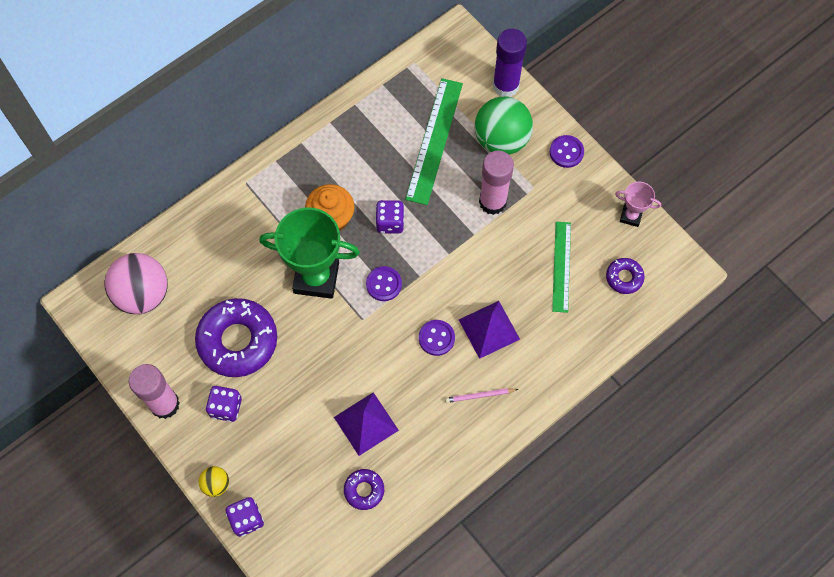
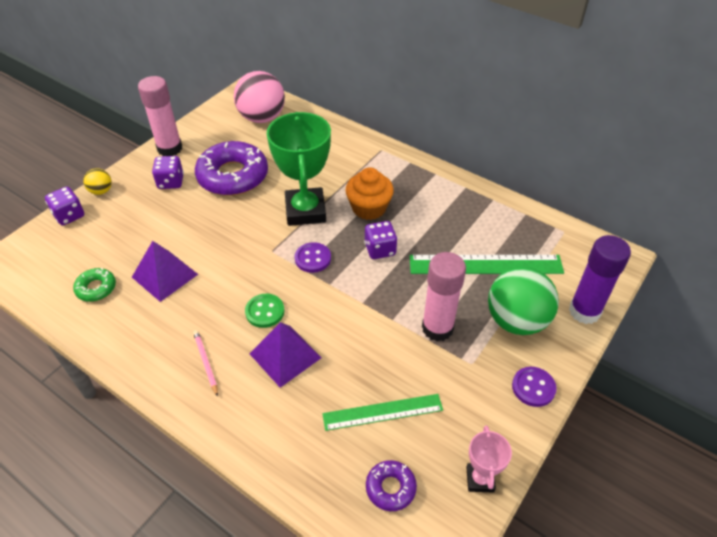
camera: 75 degrees right, 20 degrees down
purple donut [344,469,384,510] -> green donut [73,268,116,302]
purple button [419,320,455,356] -> green button [245,294,284,328]

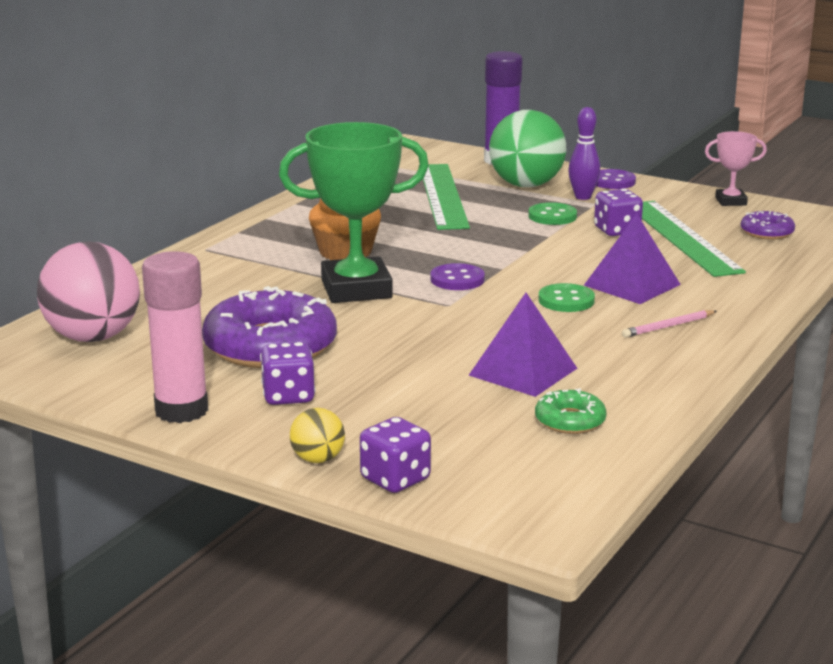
camera: 95 degrees left, 25 degrees down
green ruler [322,394,443,431] -> green ruler [642,201,746,277], size x1.52
purple dice [364,221,397,259] -> purple dice moved to [594,189,643,236]
pink glue stick [422,252,466,341] -> green button [528,202,577,225]
none -> purple bowling pin [568,107,600,200]

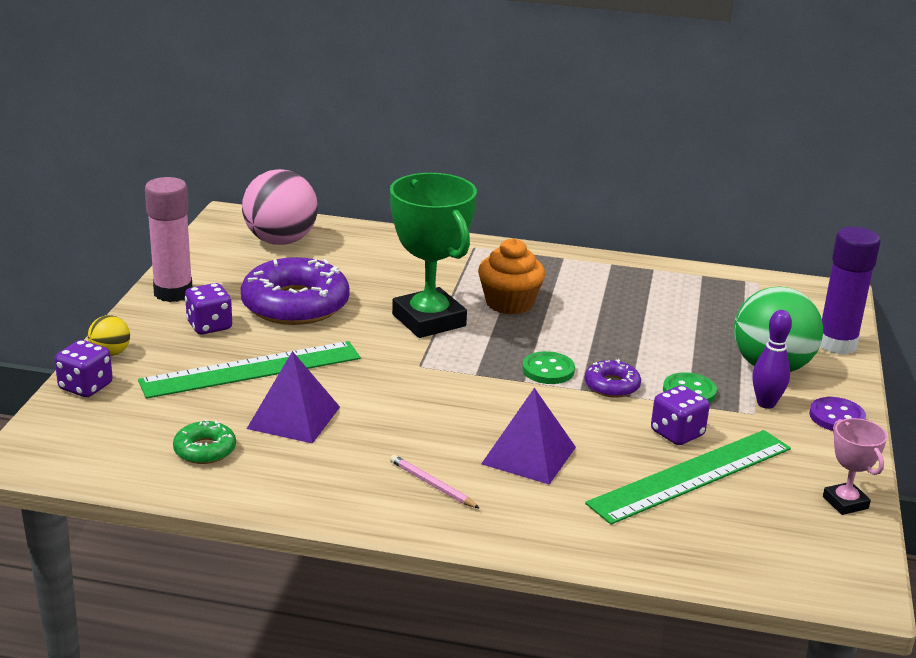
camera: 70 degrees right, 5 degrees up
green ruler [423,164,470,230] -> green ruler moved to [138,341,361,399]
purple button [430,263,485,290] -> none
green button [538,283,595,312] -> green button moved to [522,351,575,384]
purple donut [741,211,795,240] -> purple donut moved to [585,359,641,398]

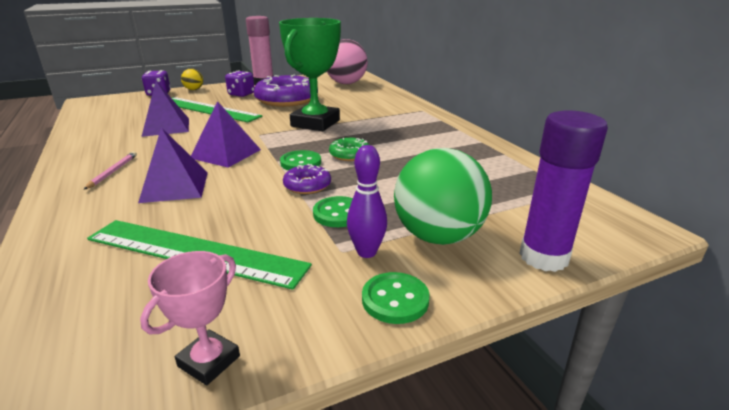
camera: 55 degrees right, 0 degrees up
green donut [173,420,236,464] -> green donut moved to [329,138,369,161]
orange cupcake [478,238,545,315] -> none
purple dice [651,385,710,445] -> none
purple button [809,397,866,431] -> green button [362,272,430,324]
none -> purple pyramid [191,101,261,168]

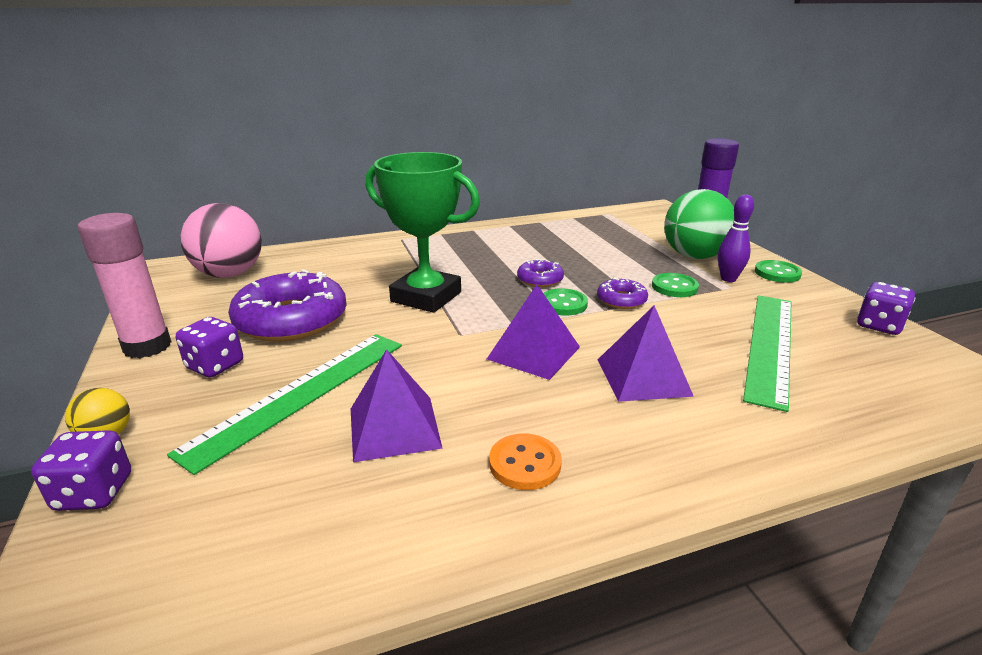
camera: 85 degrees left, 0 degrees up
pink pencil [83,151,137,190] -> none
pink trophy [140,251,240,385] -> purple dice [857,282,915,335]
green donut [329,138,369,161] -> purple donut [517,259,564,287]
none -> orange button [489,433,562,490]

